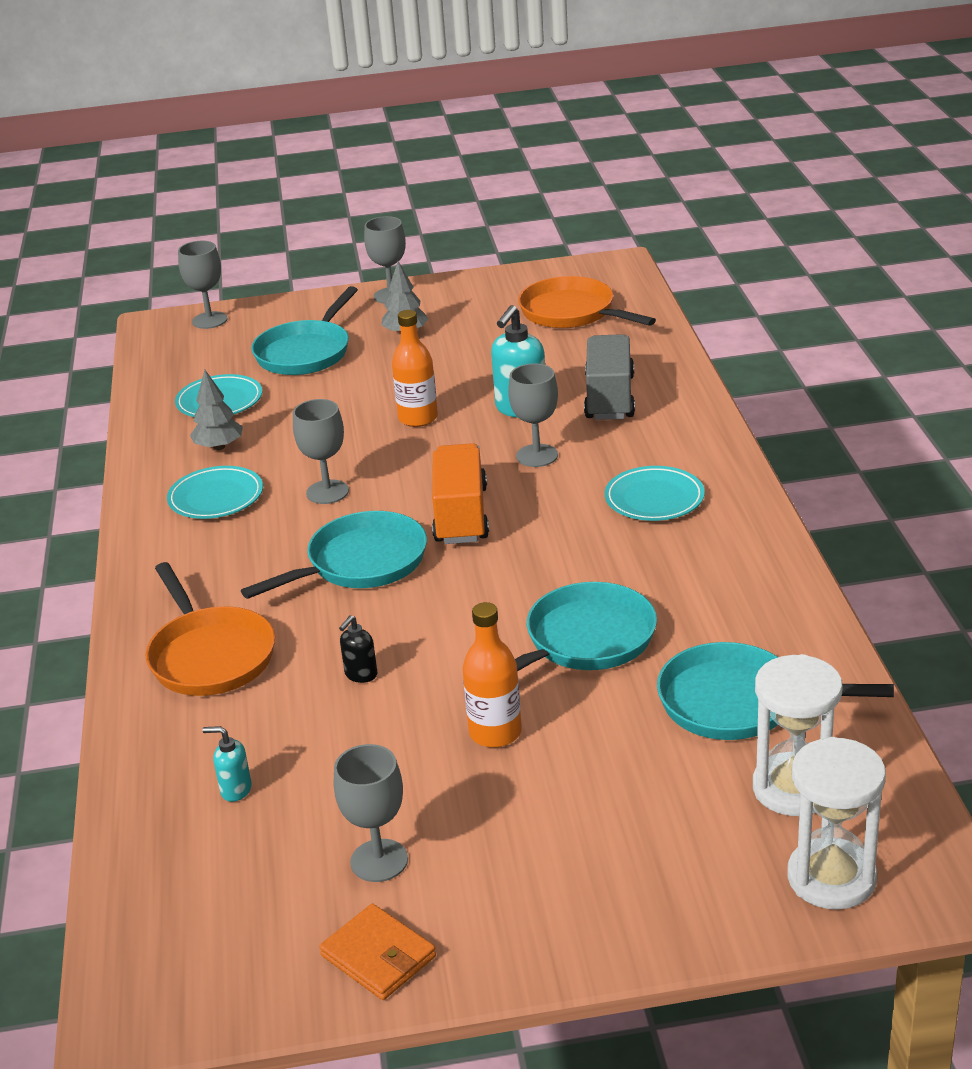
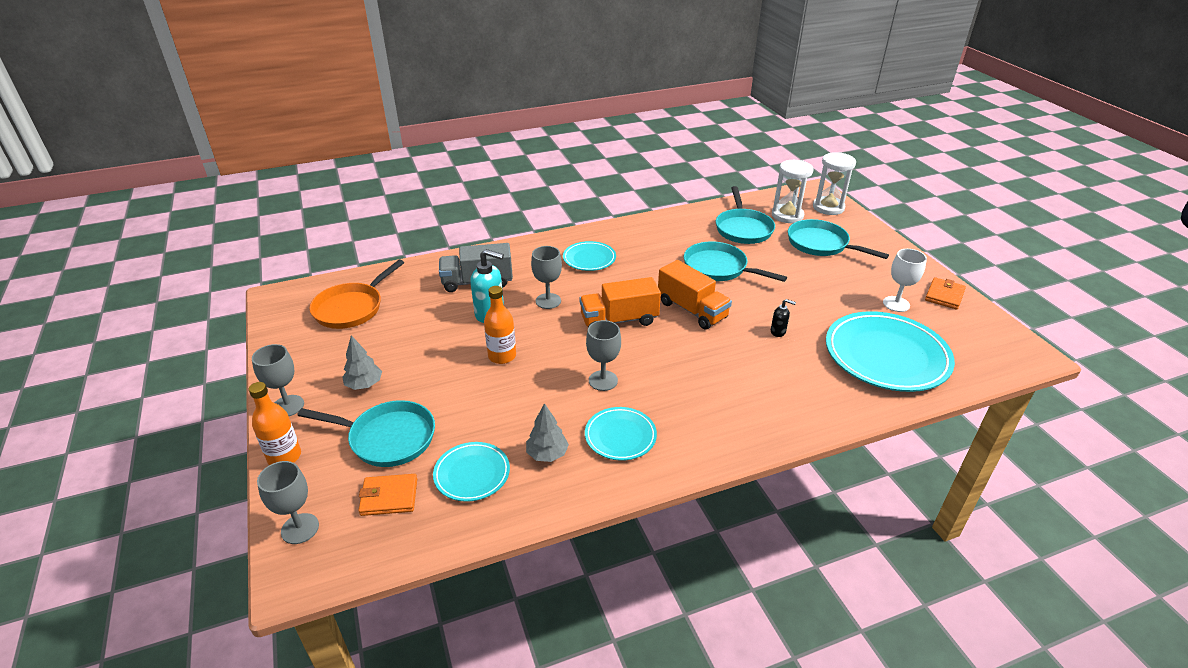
camera: 105 degrees left, 5 degrees up
orange pan [146,562,275,696] -> none
turquoise soap dispenser [202,726,252,802] -> turquoise plate [826,311,955,392]
turquoise pan [241,511,427,599] -> turquoise pan moved to [788,219,889,259]
grey goblet [334,744,408,882] -> white goblet [883,249,927,312]
orange bottle [463,602,522,748] -> orange bottle moved to [249,382,301,465]
none -> orange wallet [358,474,417,516]
none -> orange truck [658,260,732,329]

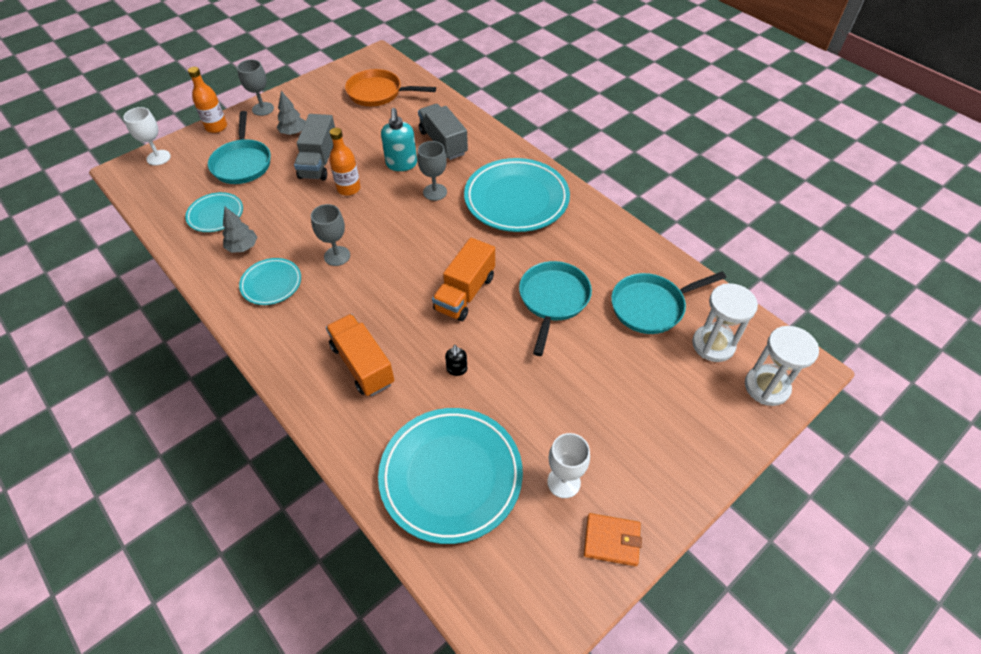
camera: 70 degrees right, 15 degrees up
grey goblet [257,461,319,544] -> white goblet [123,107,171,166]
orange wallet [358,474,417,516] -> none
turquoise plate [563,241,616,271] -> turquoise plate [464,158,570,232], size x1.91
orange truck [580,277,661,327] -> orange truck moved to [326,314,394,396]
turquoise pan [788,219,889,259] -> none
none -> grey truck [294,114,335,181]

